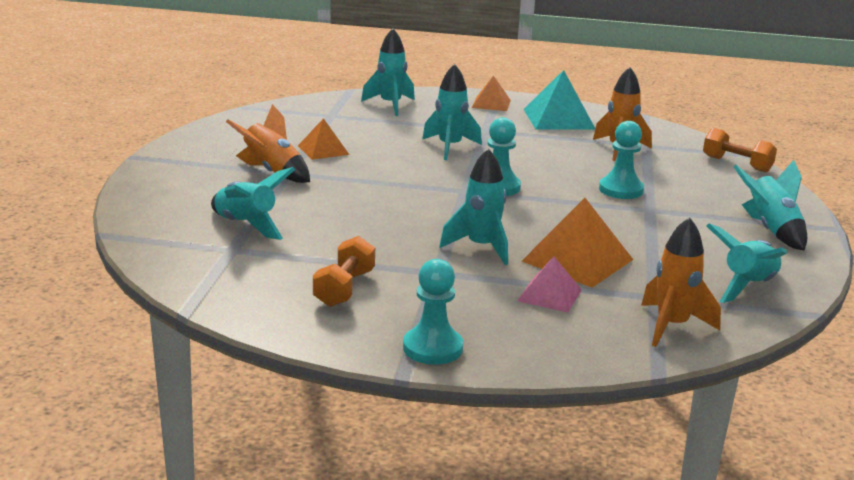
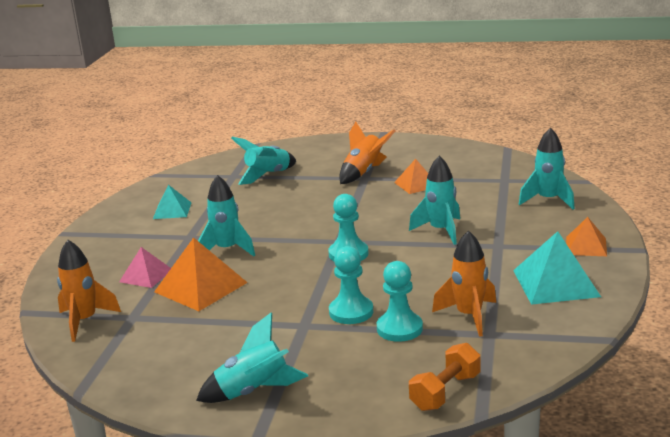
camera: 95 degrees right, 0 degrees up
orange dumbbell [313,236,375,307] -> turquoise pyramid [153,185,191,219]
turquoise pawn [403,259,463,365] -> turquoise pawn moved to [377,261,423,342]
turquoise rocket [707,223,787,303] -> none

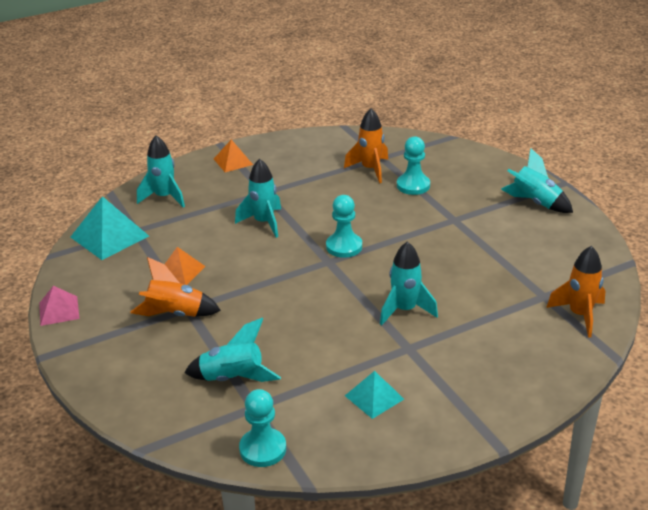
camera: 130 degrees left, 10 degrees up
pink pyramid [119,247,171,288] -> pink pyramid moved to [39,286,79,326]
orange pyramid [154,237,248,311] -> none
turquoise pawn [329,246,373,324] -> turquoise pawn moved to [239,389,286,467]
orange dumbbell [409,343,480,411] -> none
turquoise pyramid [513,231,601,305] -> turquoise pyramid moved to [71,196,149,260]

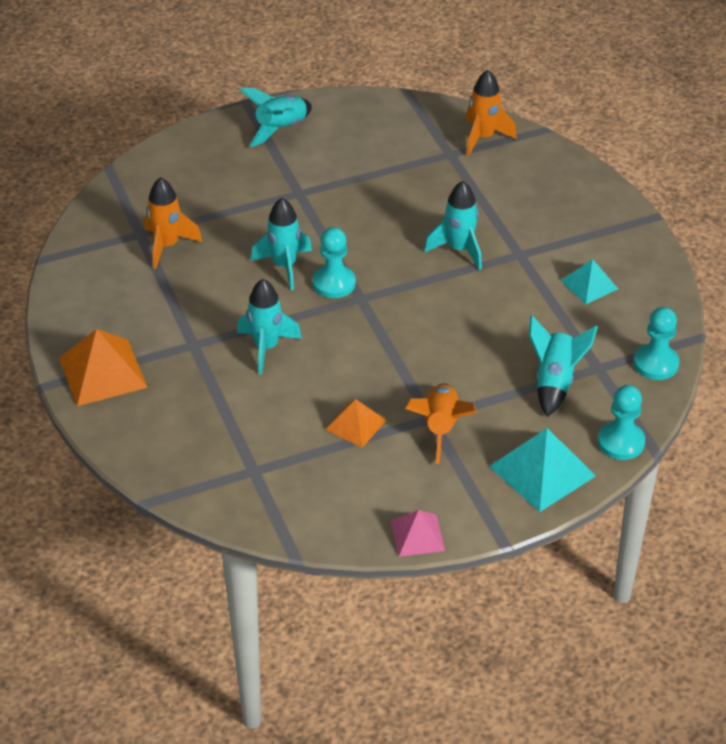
camera: 85 degrees left, 10 degrees up
turquoise pyramid [71,196,149,260] -> turquoise pyramid moved to [489,428,596,512]
turquoise rocket [137,135,185,208] -> turquoise rocket moved to [251,198,312,290]
orange pyramid [214,139,253,172] -> orange pyramid [59,329,148,406], size x1.66
turquoise pawn [397,136,430,195] -> turquoise pawn moved to [598,385,645,460]

